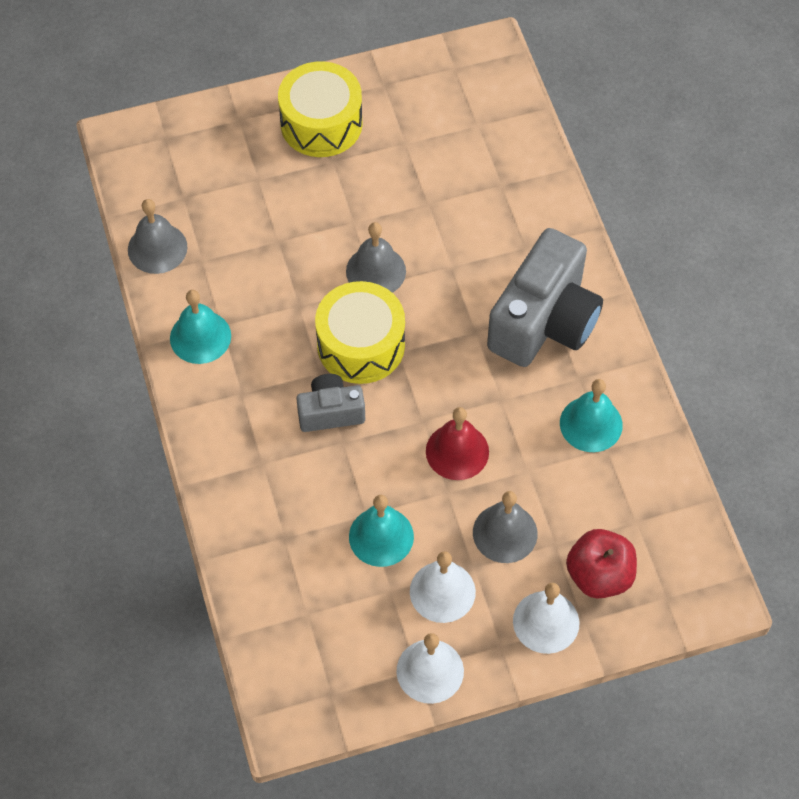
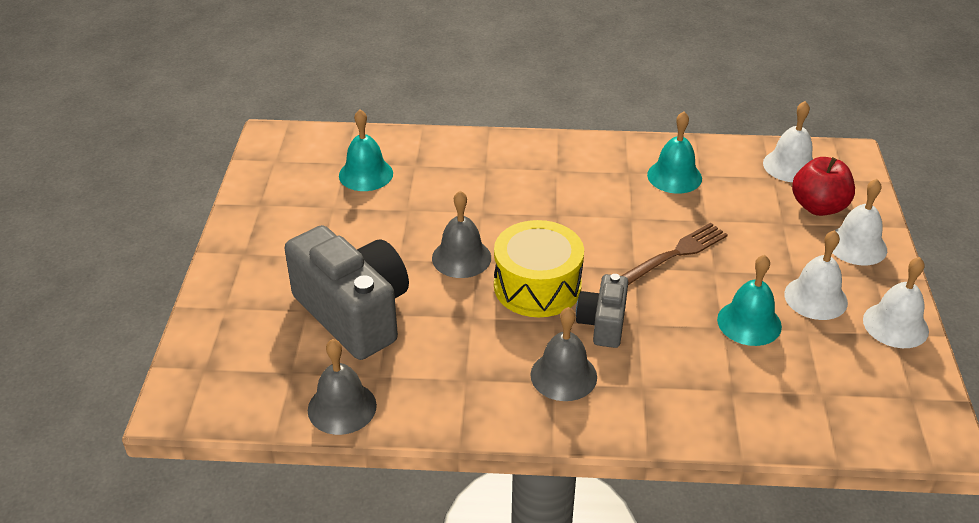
camera: 70 degrees left, 20 degrees down
turquoise bell [170,290,231,364] -> turquoise bell moved to [339,109,393,191]
yellow drum [278,61,363,157] -> none
red bell [426,407,489,480] -> brown fork [621,223,728,285]
grey bell [473,491,538,563] -> grey bell moved to [530,307,597,401]
grey camera [487,228,603,367] -> grey camera moved to [284,225,409,360]
none -> white bell [763,101,813,182]

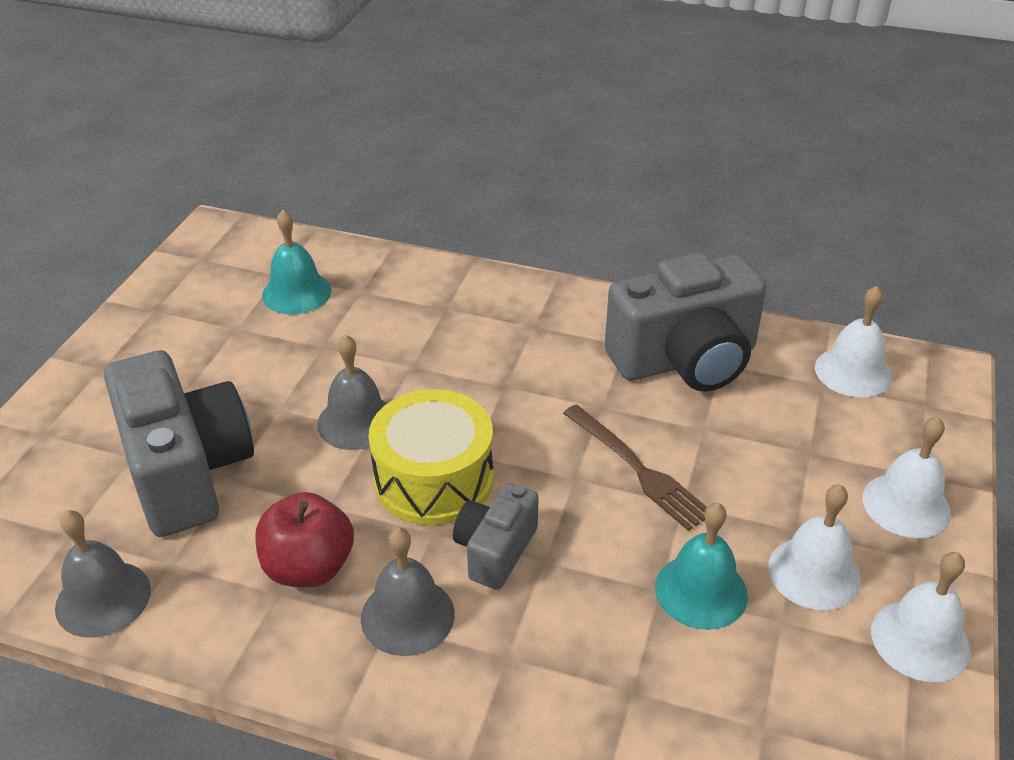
camera: 15 degrees right, 0 degrees up
brown fork [621,223,728,285] -> brown fork turned 75 degrees clockwise [563,404,707,531]
turquoise bell [647,111,702,194] -> grey camera [605,252,767,392]
red apple [792,157,855,216] -> red apple moved to [255,492,354,587]

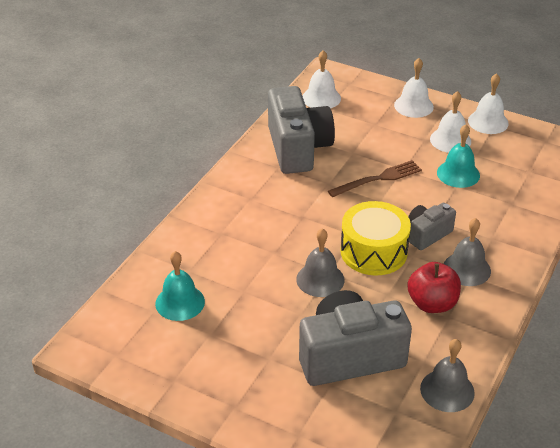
camera: 80 degrees left, 0 degrees up
grey camera [453,483,539,590] -> grey camera turned 105 degrees clockwise [408,203,456,250]

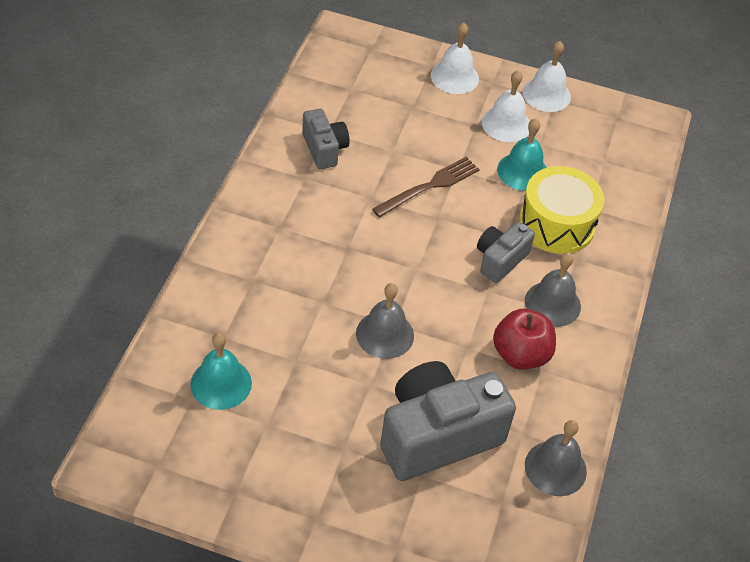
camera: 15 degrees left, 10 degrees up
grey camera [268,86,335,174] -> grey camera [302,109,350,169], size x0.53
white bell [303,50,341,108] -> none
yellow drum [340,201,411,275] -> yellow drum moved to [519,166,605,254]

